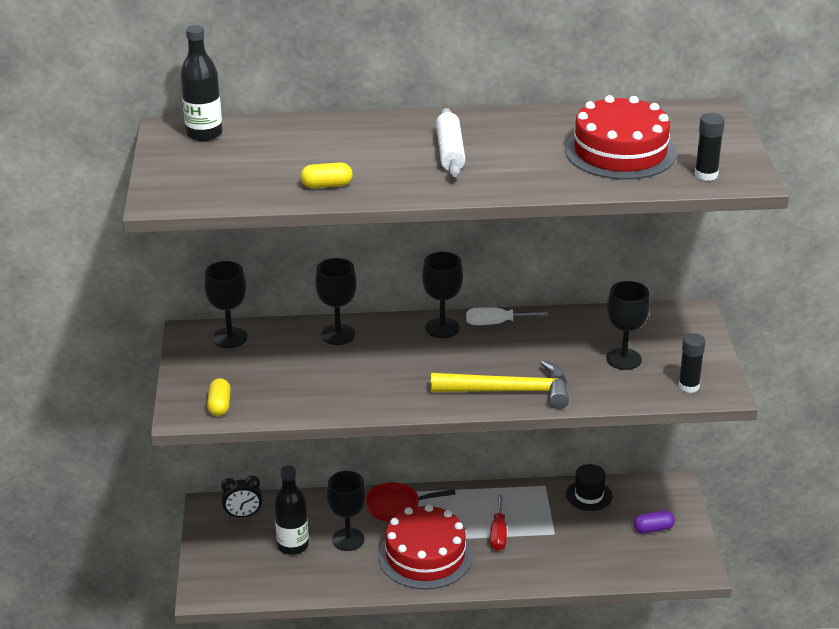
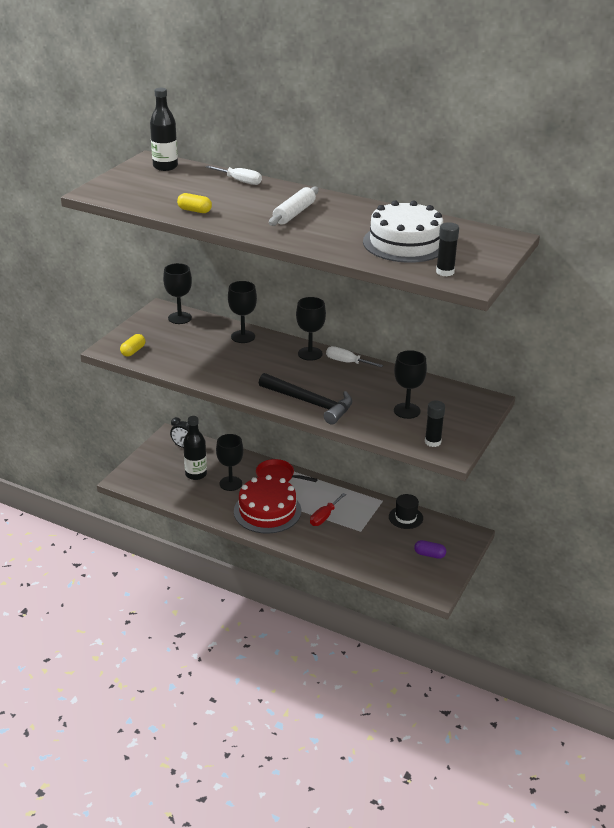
camera: 30 degrees right, 0 degrees up
yellow hammer [431,360,569,409] -> black hammer [259,373,352,425]
red cake [565,95,677,180] -> white cake [363,200,443,263]
none -> white screwdriver [205,166,262,185]

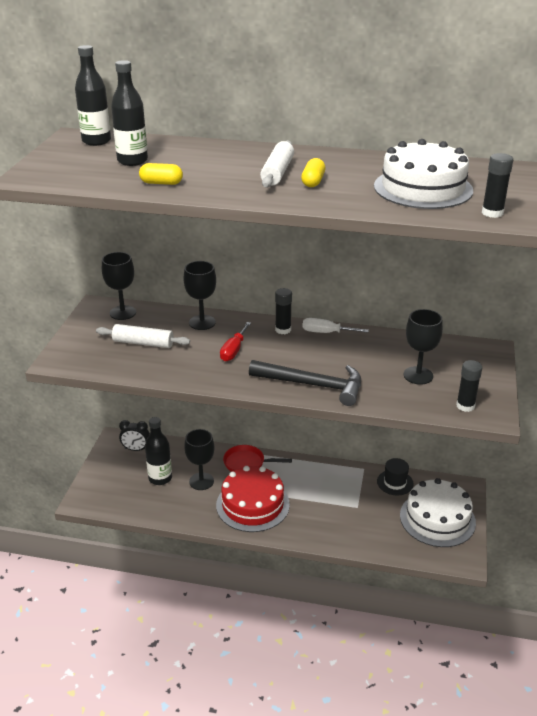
camera: 15 degrees left, 0 degrees up
yellow capsule [120,334,145,357] -> yellow capsule moved to [301,158,325,187]
white screwdriver [205,166,262,185] -> none
black goblet [296,297,326,361] -> black glue stick [275,288,292,334]
red screwdriver [310,493,346,526] -> red screwdriver moved to [220,322,251,361]
purple capsule [414,540,446,559] -> white cake [400,478,476,547]
none -> white rolling pin [96,324,190,348]
none -> black bottle [111,60,148,166]

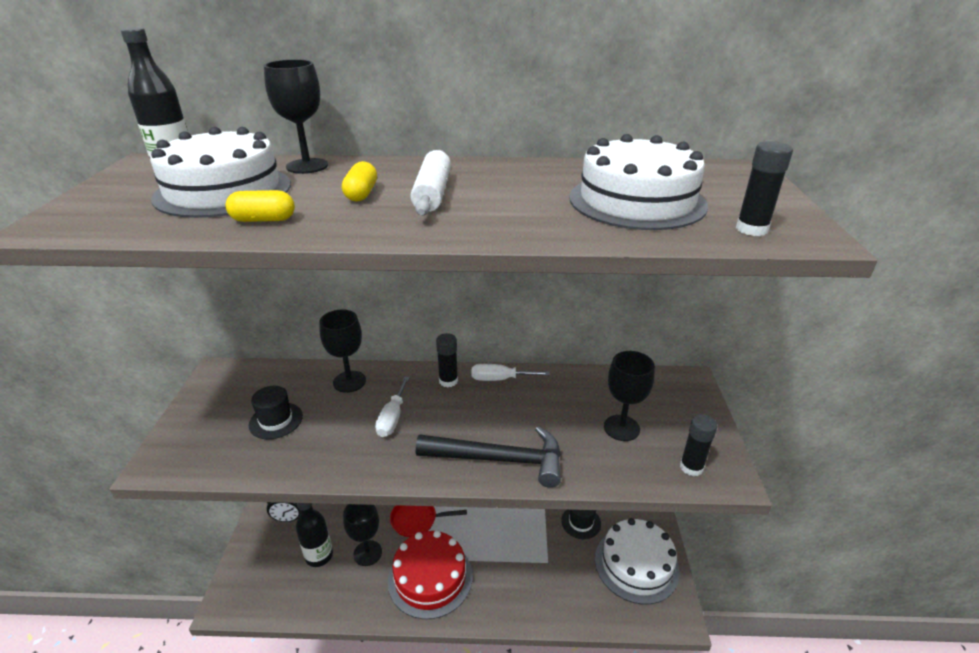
camera: 10 degrees left, 0 degrees up
white rolling pin [96,324,190,348] -> black hat [249,386,303,439]
black goblet [102,252,136,320] -> black goblet moved to [264,60,328,174]
black bottle [111,60,148,166] -> white cake [150,127,291,218]
red screwdriver [220,322,251,361] -> white screwdriver [375,377,410,437]
yellow capsule [301,158,325,187] -> yellow capsule moved to [342,161,377,202]

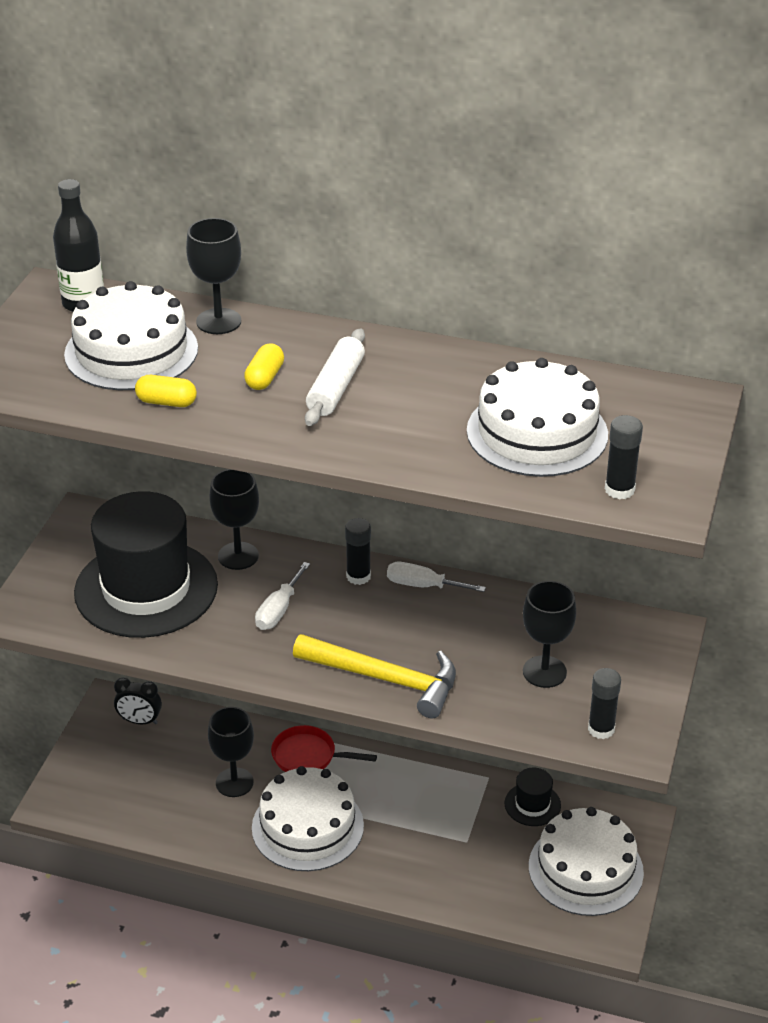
camera: 15 degrees right, 5 degrees up
black hat [249,386,303,439] -> black hat [74,491,218,638], size x2.33
black bottle [296,503,333,567] -> none
red cake [388,530,473,619] -> white cake [252,766,364,871]
black hammer [416,426,561,488] -> yellow hammer [293,634,456,718]

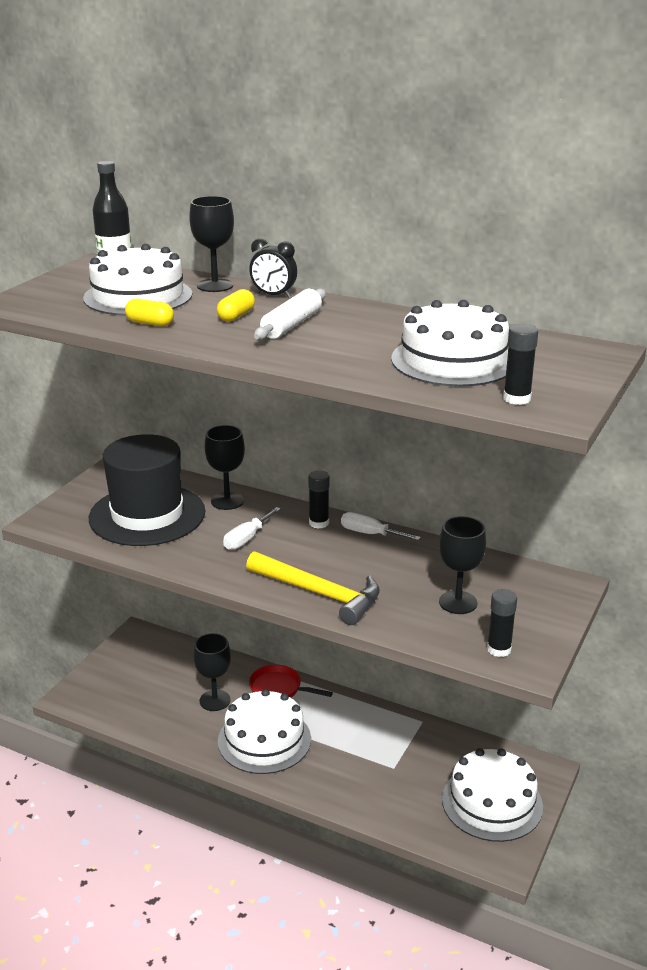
camera: 10 degrees right, 10 degrees down
black clock [114,678,162,724] -> black clock moved to [249,238,297,298]
black hat [505,768,561,826] -> none

